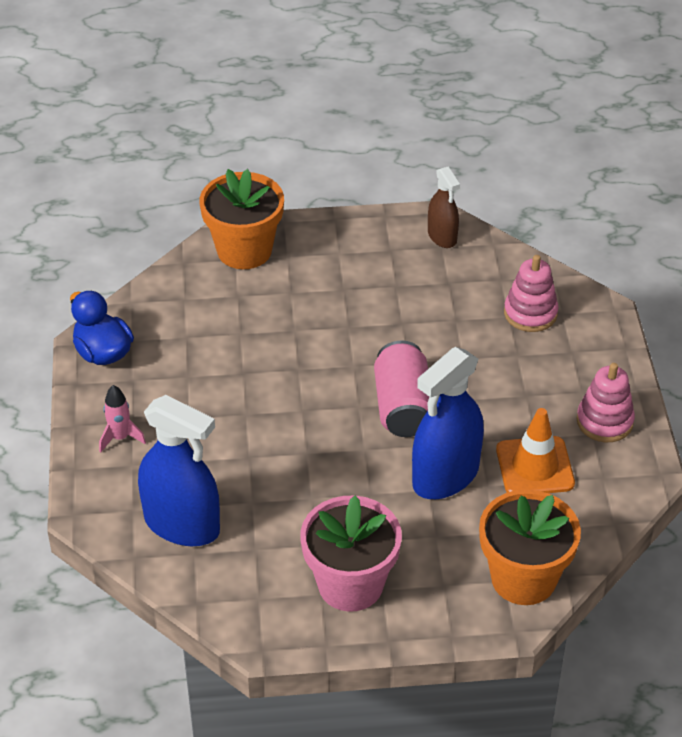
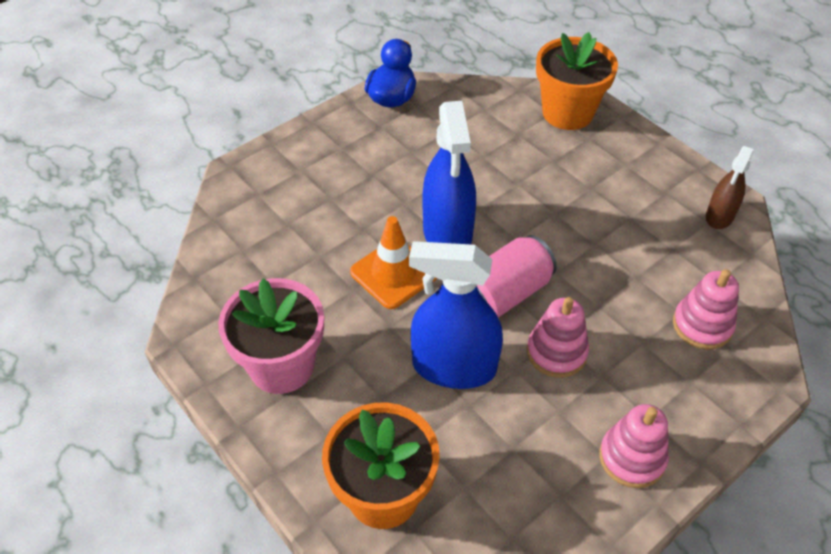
camera: 55 degrees right, 5 degrees up
pink rocket [99,385,146,453] -> none
blue spray bottle [138,395,220,546] -> blue spray bottle moved to [422,101,476,244]
orange traffic cone [496,408,575,493] -> orange traffic cone moved to [350,216,437,309]
none -> pink stacking toy [527,297,589,378]

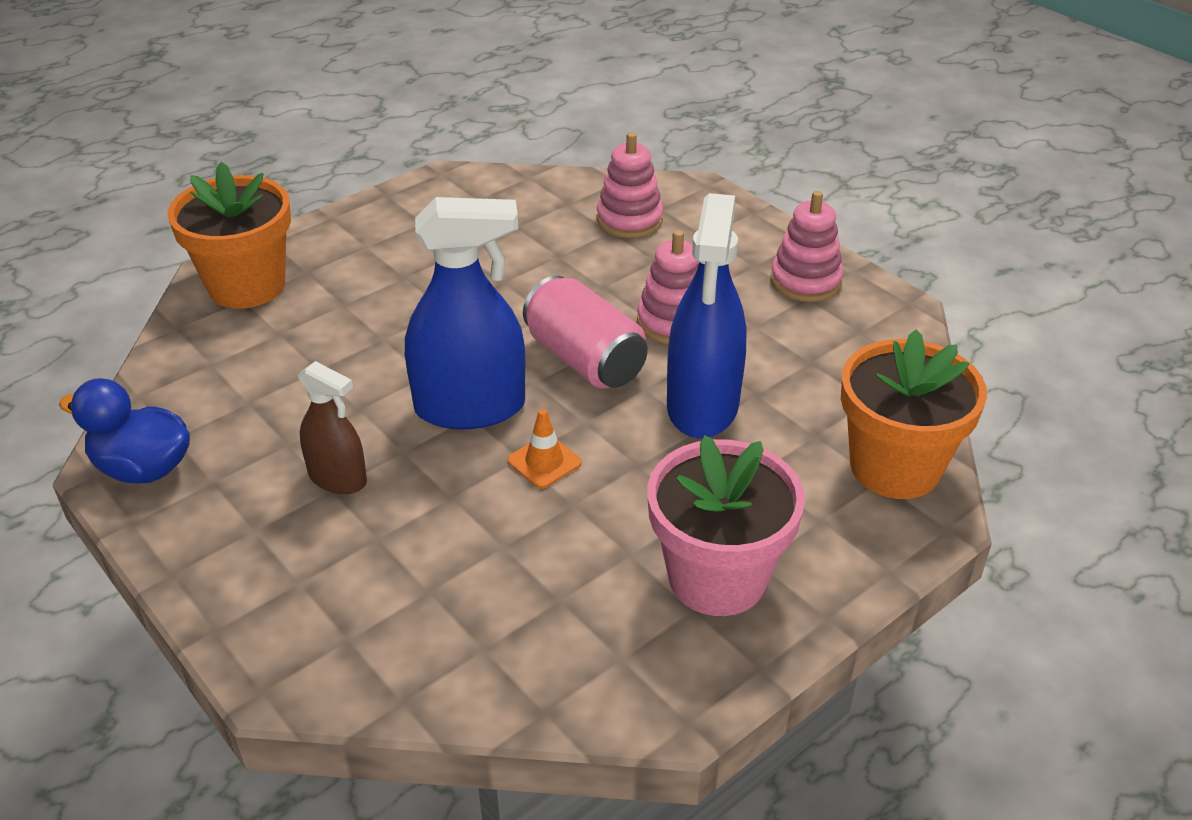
camera: 90 degrees left, 10 degrees down
orange traffic cone [350,216,437,309] -> orange traffic cone [507,409,582,489], size x0.57
brown spray bottle [706,146,754,229] -> brown spray bottle moved to [298,361,367,494]

